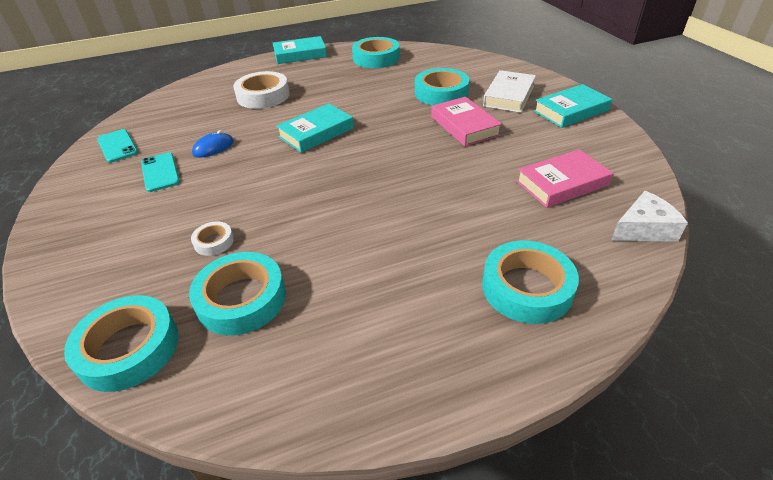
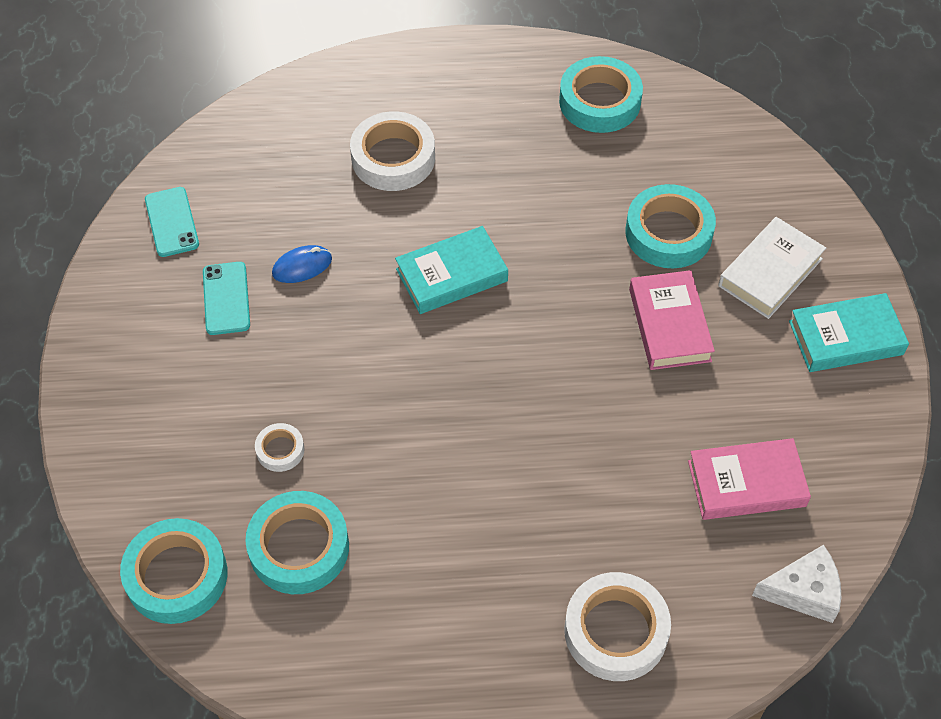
camera: 15 degrees right, 15 degrees up
turquoise book [273,36,327,64] -> none
turquoise tape [482,240,579,324] -> white tape [564,572,671,681]

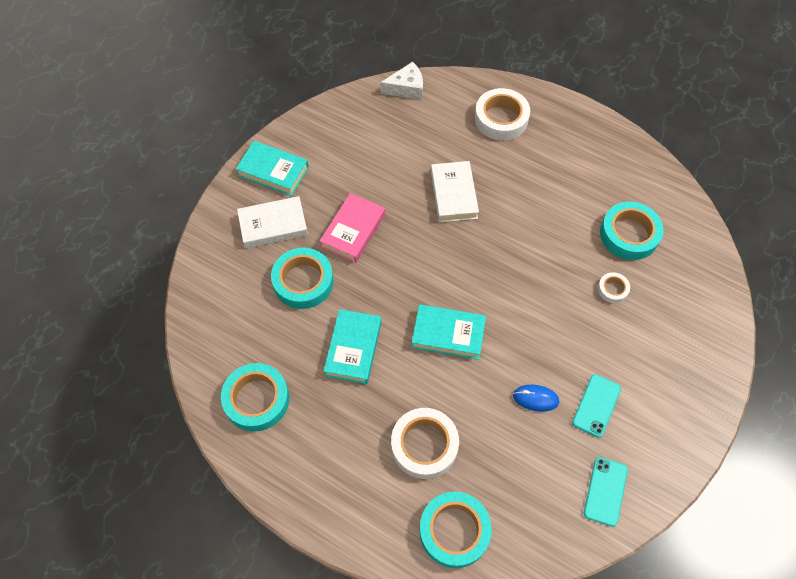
camera: 145 degrees left, 5 degrees up
turquoise tape [120,518,227,624] -> turquoise tape moved to [419,491,492,568]
pink book [688,438,811,520] -> none
white cheese [752,545,841,623] -> white cheese turned 135 degrees clockwise [380,62,423,100]
none -> turquoise book [324,309,381,384]
none -> white book [431,161,479,222]

